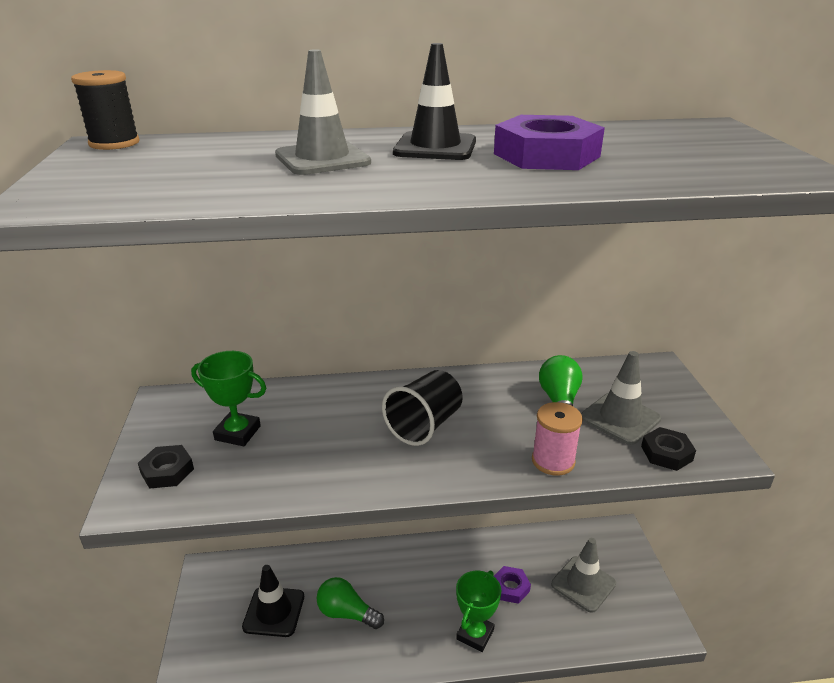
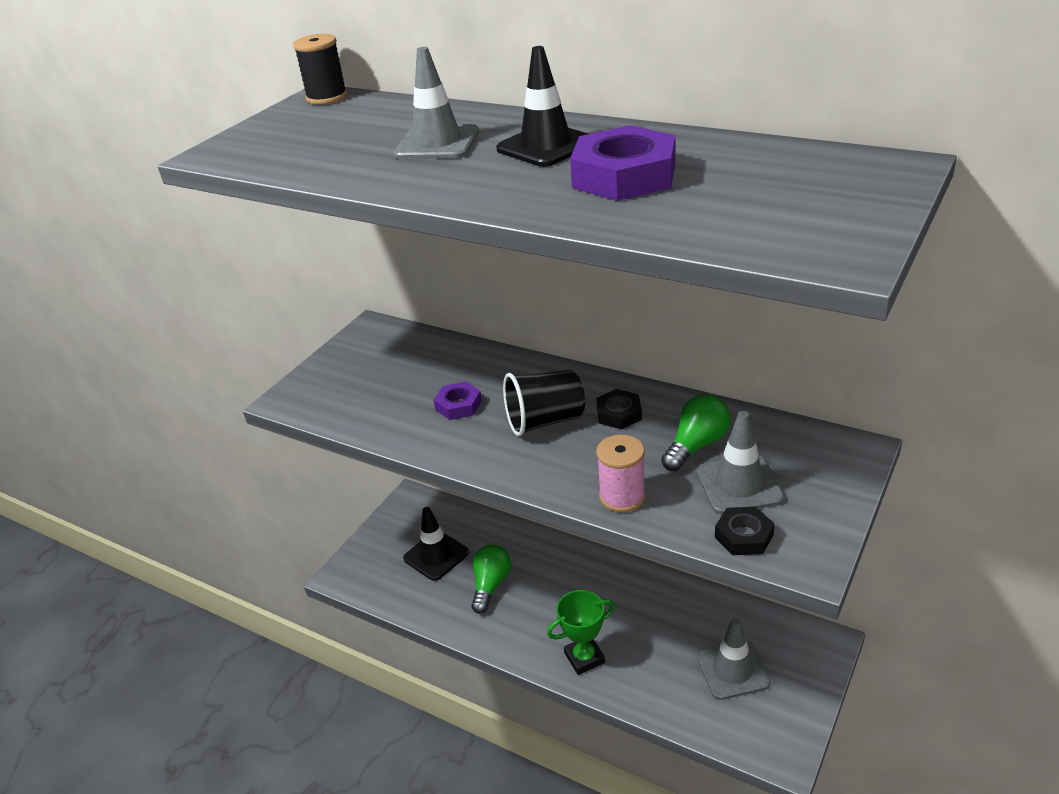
camera: 40 degrees right, 5 degrees up
black nut [138,445,194,489] -> black nut moved to [596,389,642,429]
green trophy [191,351,266,446] -> none
green light bulb [316,577,384,629] -> green light bulb turned 45 degrees clockwise [471,544,511,614]
purple nut [494,566,531,604] -> purple nut moved to [434,382,482,420]

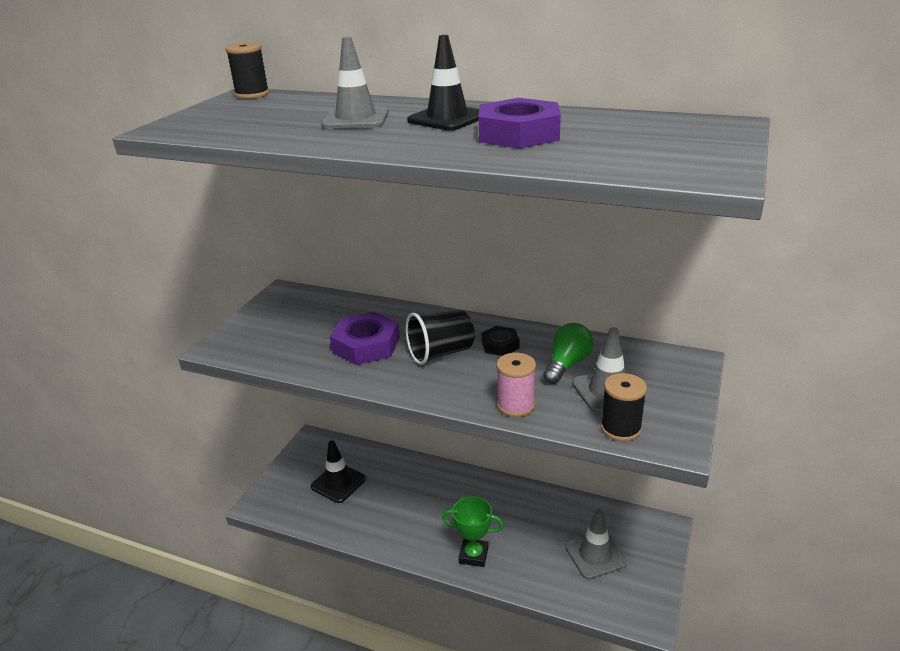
camera: 10 degrees left, 5 degrees down
purple nut [434,382,482,420] -> purple nut [330,312,400,365], size x1.77
green light bulb [471,544,511,614] -> none
green trophy [547,590,615,675] -> green trophy turned 45 degrees clockwise [442,496,504,567]
black nut [715,507,775,555] -> black spool [601,373,647,441]

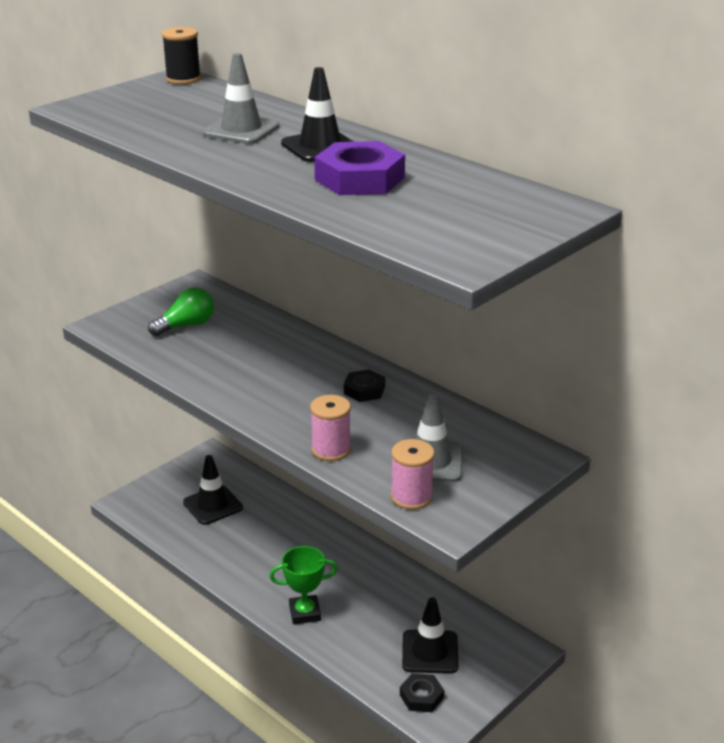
camera: 20 degrees right, 0 degrees up
purple nut [330,312,400,365] -> none
black cup [406,310,475,365] -> none
green trophy [442,496,504,567] -> green trophy turned 45 degrees counterclockwise [269,546,338,624]
green light bulb [543,323,594,384] -> green light bulb moved to [148,287,214,336]
grey traffic cone [565,509,627,579] -> black traffic cone [402,597,459,674]
black spool [601,373,647,441] -> pink spool [391,439,435,510]
none -> black nut [400,673,444,712]

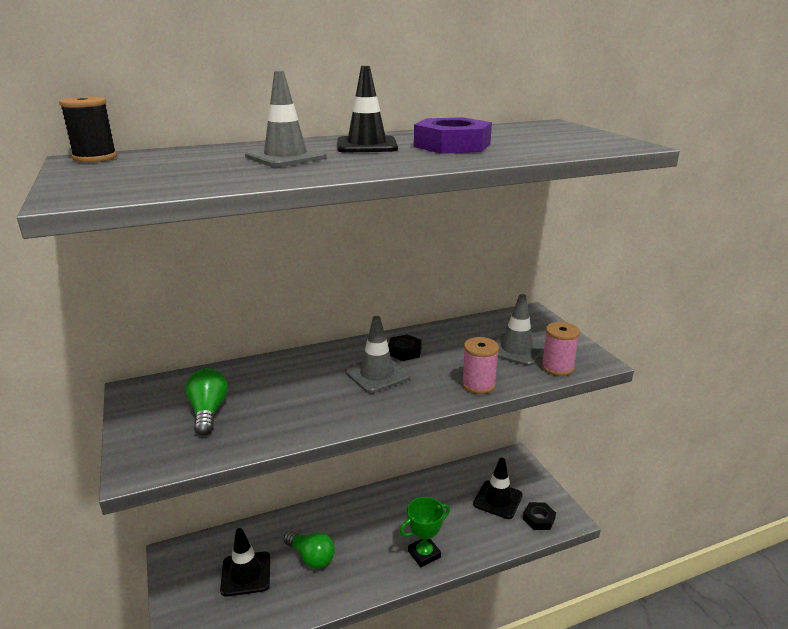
camera: 65 degrees left, 5 degrees down
green trophy [269,546,338,624] -> green trophy turned 45 degrees clockwise [400,497,450,567]
none -> green light bulb [284,531,335,569]
none -> grey traffic cone [345,316,410,393]

